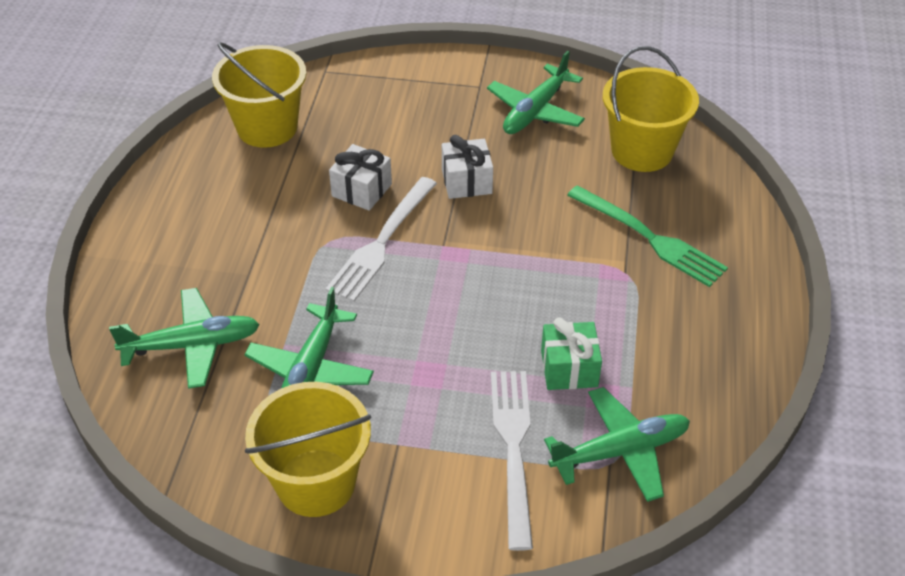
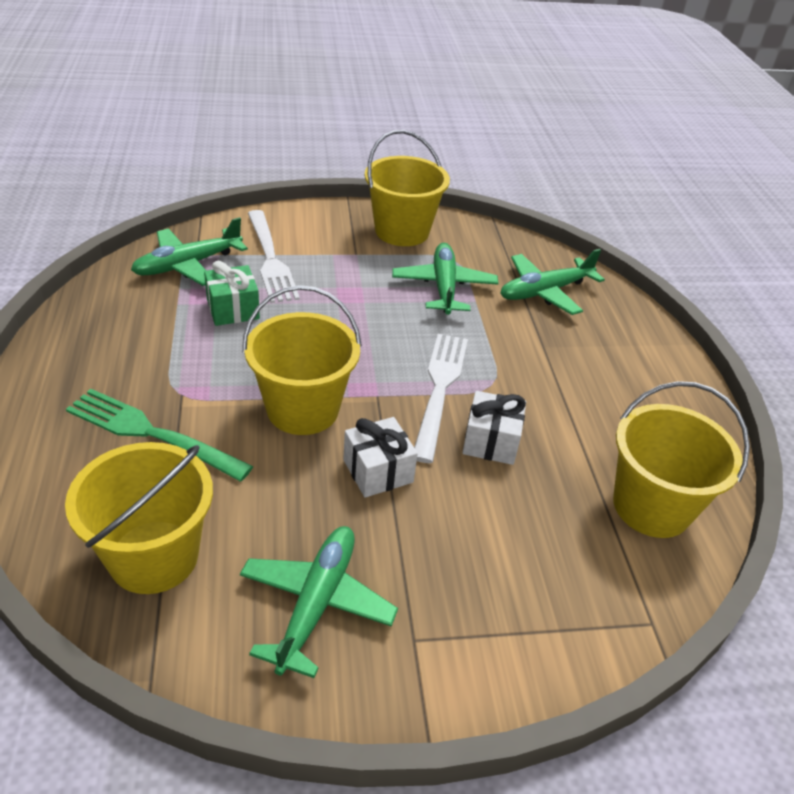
camera: 160 degrees right, 5 degrees down
none -> yellow bucket [242,285,362,435]

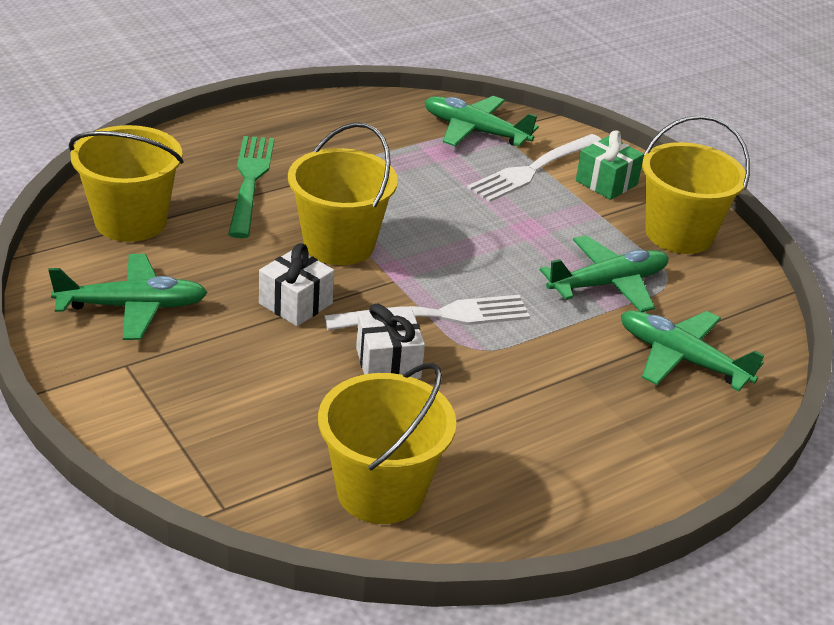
camera: 65 degrees right, 5 degrees down
green gift [204,261,260,326] -> green gift moved to [576,130,644,200]

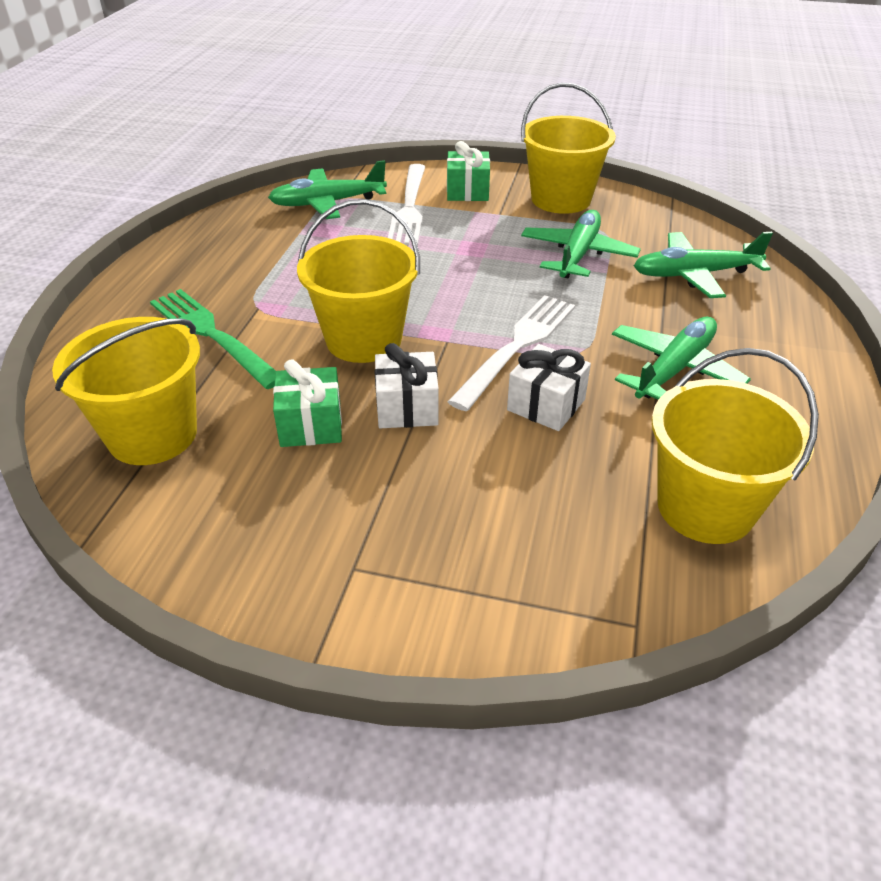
camera: 40 degrees left, 5 degrees up
green plane [48,254,208,340] -> green plane moved to [612,317,751,400]
none -> green gift [273,359,342,447]

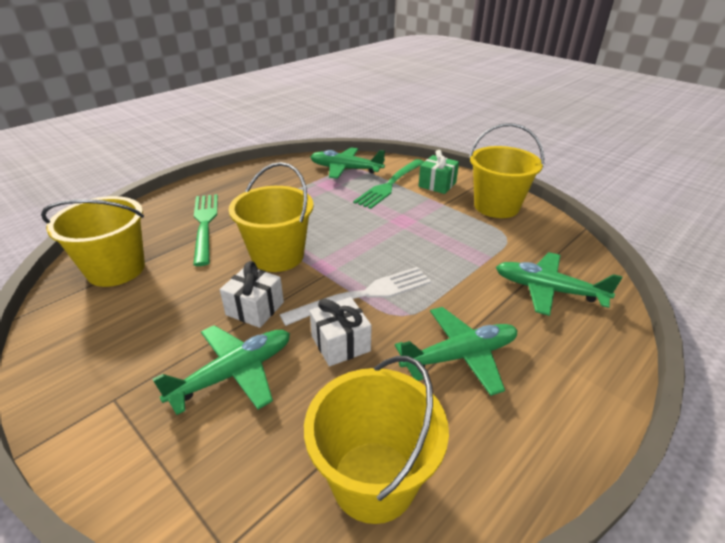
camera: 30 degrees right, 5 degrees down
green gift [273,359,342,447] -> none
white fork [388,164,425,246] -> green fork [353,159,424,209]
green plane [521,210,641,278] -> green plane moved to [152,325,290,415]

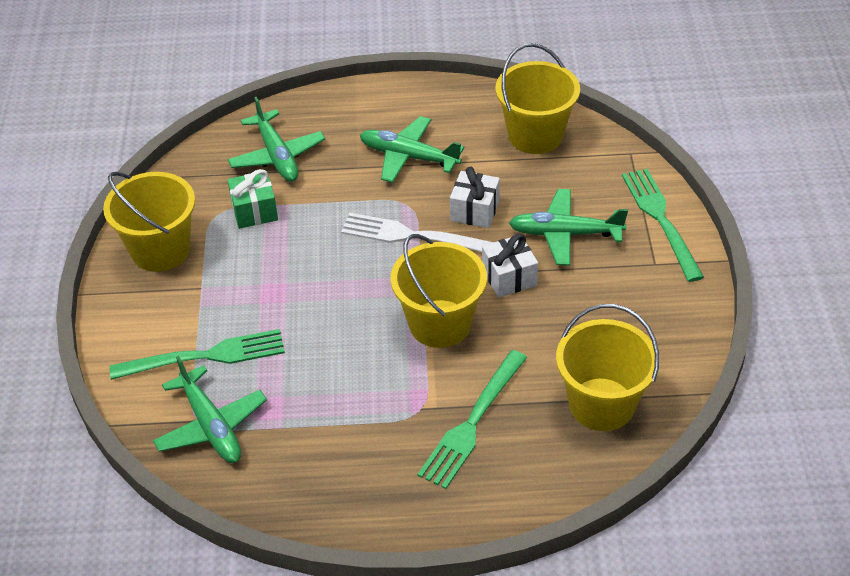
camera: 135 degrees left, 10 degrees up
green gift [419,150,459,194] -> green gift moved to [227,169,278,229]
none -> green fork [622,169,704,282]

